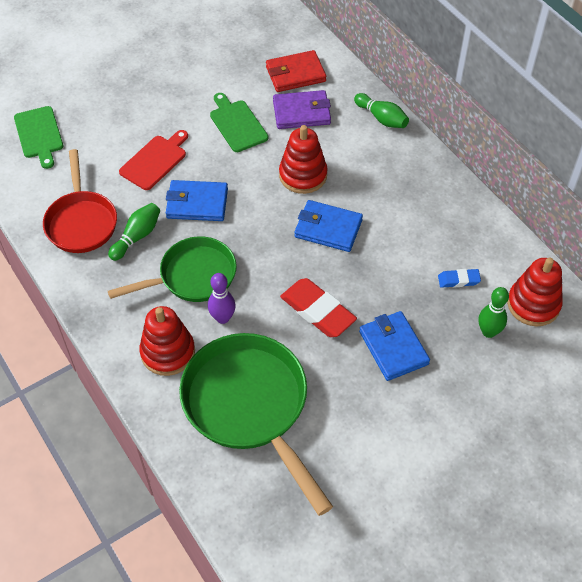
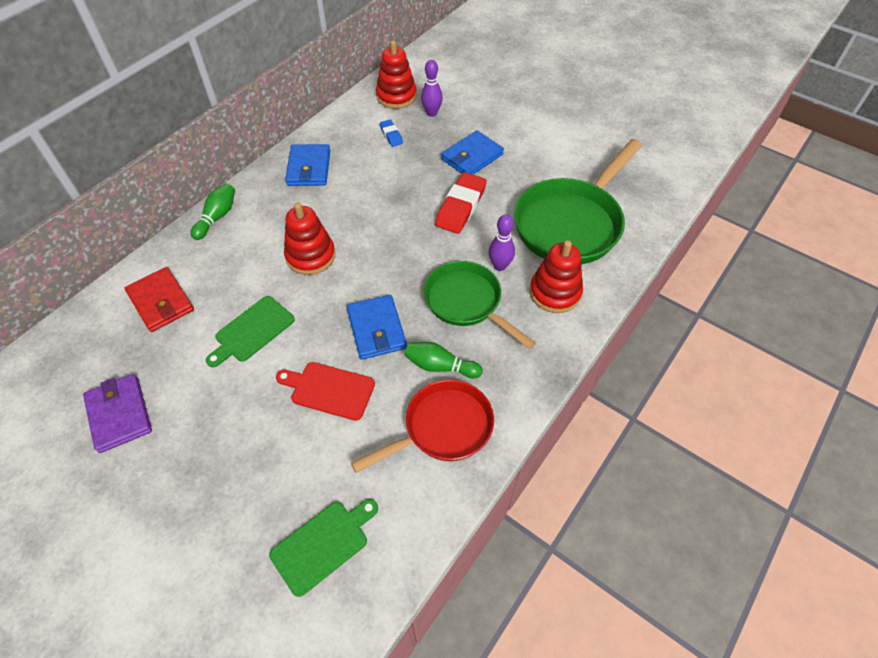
camera: 110 degrees left, 0 degrees up
purple wallet [273,90,331,129] -> purple wallet moved to [83,374,152,453]
blue wallet [294,200,363,252] -> blue wallet moved to [285,144,330,186]
green bowling pin [478,287,509,338] -> purple bowling pin [421,60,443,117]

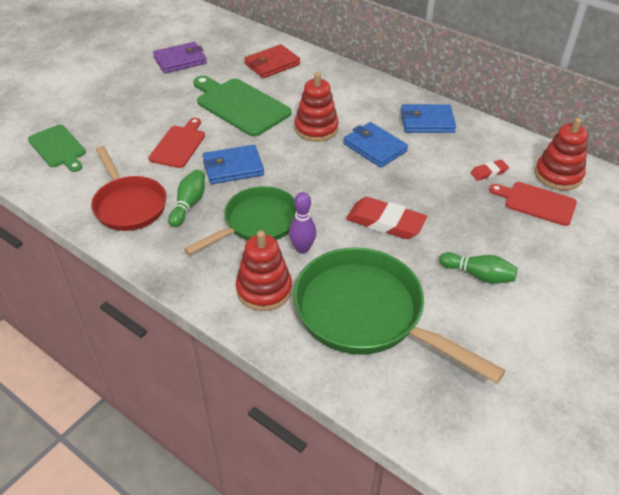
camera: 90 degrees right, 10 degrees down
green bowling pin [191,183,235,240] -> green bowling pin moved to [439,252,518,284]
green cutting board [206,296,295,367] -> green cutting board [193,76,292,136], size x1.58
blue eraser [380,119,403,147] -> red eraser [470,160,509,181]
purple bowling pin [421,60,443,117] -> red cutting board [489,182,577,226]
blue wallet [441,130,504,175] -> blue wallet moved to [343,122,408,168]

